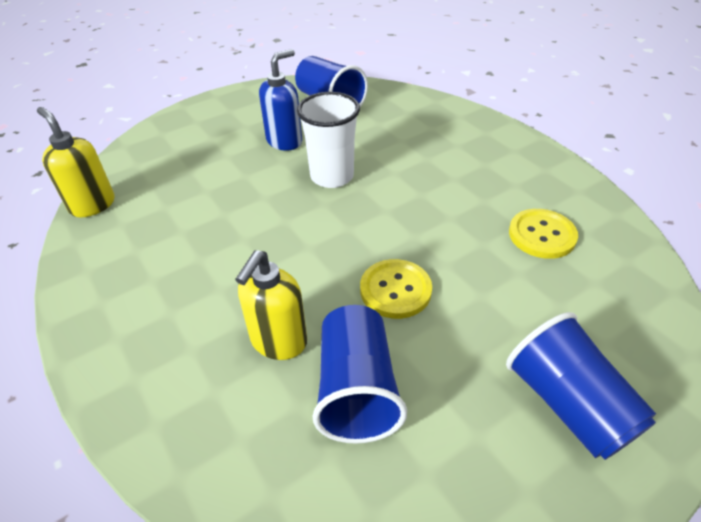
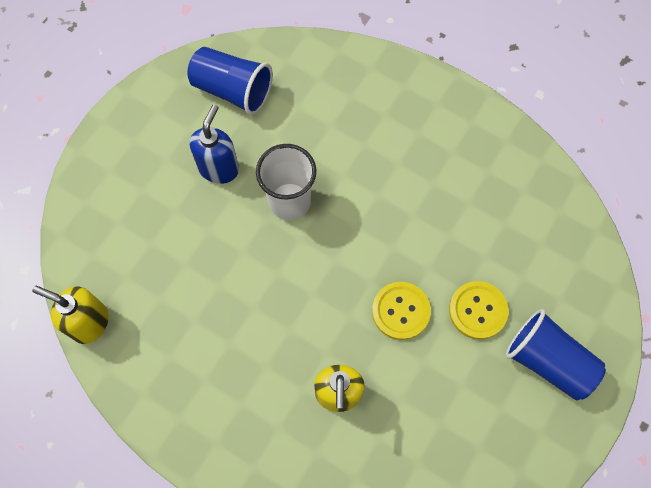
camera: 25 degrees left, 25 degrees up
blue cup [312,305,407,443] -> none
yellow button [509,209,578,259] -> yellow button moved to [449,281,509,340]

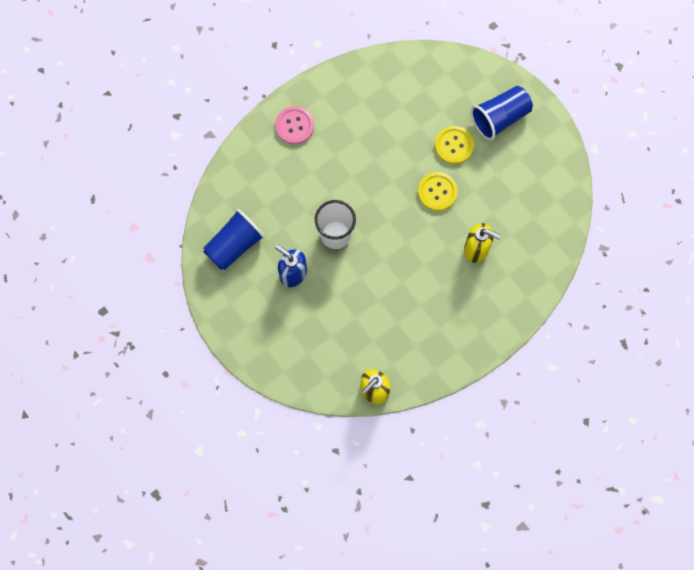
camera: 70 degrees left, 5 degrees up
none -> pink button [275,106,314,144]

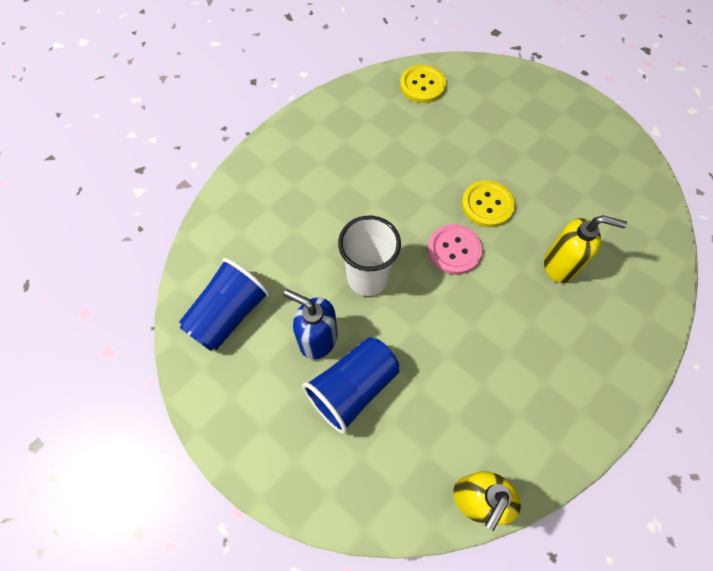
camera: 10 degrees left, 10 degrees down
pink button [275,106,314,144] -> pink button moved to [428,224,483,275]
yellow button [435,126,474,164] -> yellow button moved to [400,65,446,103]
blue cup [471,86,533,140] -> blue cup moved to [302,337,399,434]

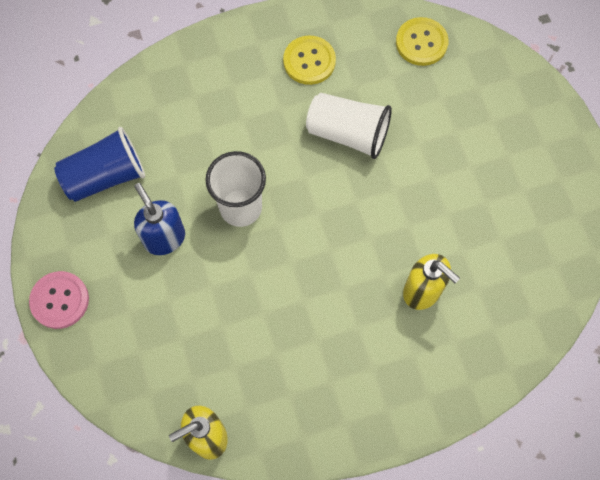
camera: 30 degrees right, 5 degrees up
blue cup [302,337,399,434] -> none
pink button [428,224,483,275] -> pink button moved to [29,271,89,329]
yellow button [462,180,515,227] -> yellow button moved to [283,35,336,85]
none -> white cup [306,93,392,159]

